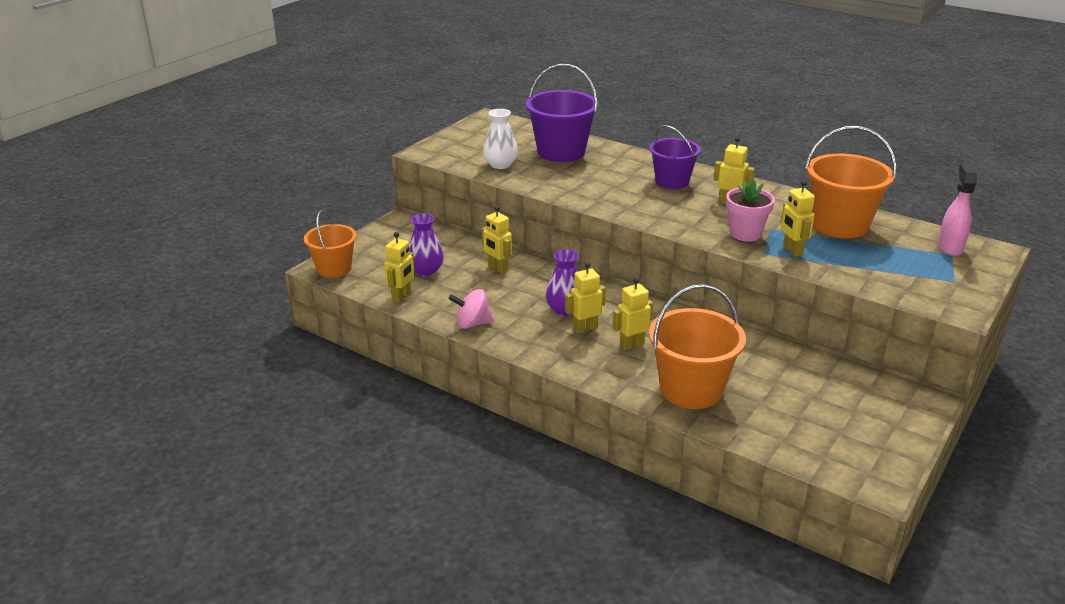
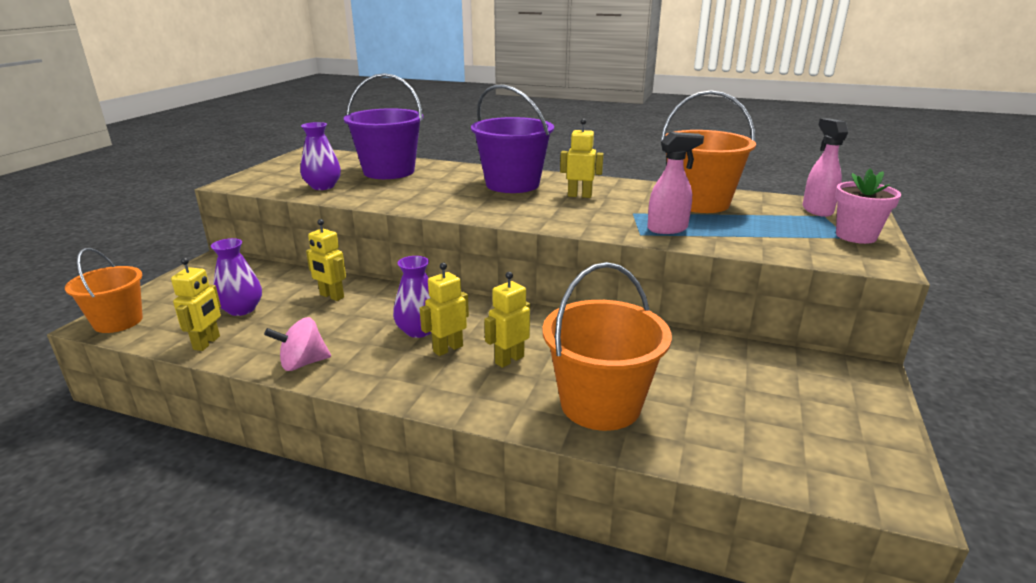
camera: 15 degrees left, 5 degrees down
white vase [483,109,518,169] -> purple vase [301,122,341,190]
purple bucket [649,125,701,189] -> purple bucket [471,84,554,193], size x1.51
pink flower pot [726,180,775,241] -> pink flower pot moved to [835,168,901,244]
yellow robot [781,180,815,257] -> pink spray bottle [647,132,704,234]

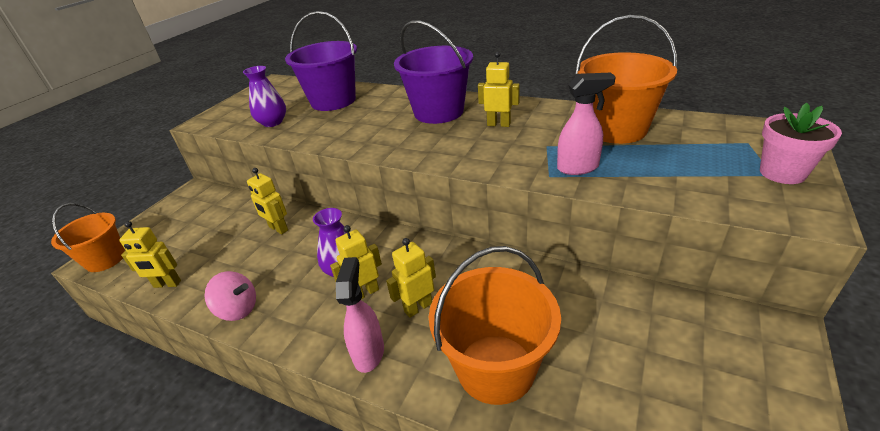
camera: 10 degrees right, 10 degrees up
yellow robot [171,257,221,351] -> yellow robot turned 75 degrees clockwise [119,221,181,288]
purple vase [211,238,262,316] -> none
pink spinning top [264,317,331,371] -> pink spinning top turned 150 degrees counterclockwise [205,271,256,321]
pink spray bottle [803,119,849,217] -> pink spray bottle moved to [336,257,384,373]

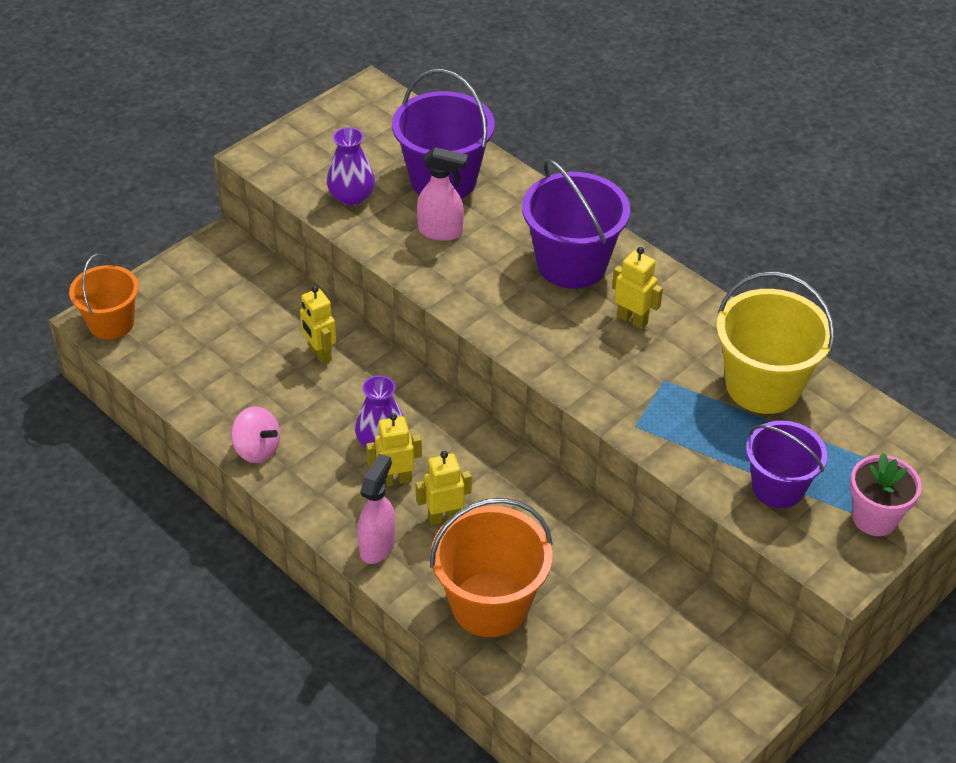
camera: 15 degrees right, 10 degrees up
yellow robot [119,221,181,288] -> none
pink spray bottle [557,73,616,175] -> pink spray bottle moved to [417,147,468,241]
orange bucket [575,15,677,144] -> yellow bucket [716,271,835,414]
none -> purple bucket [746,421,827,508]

